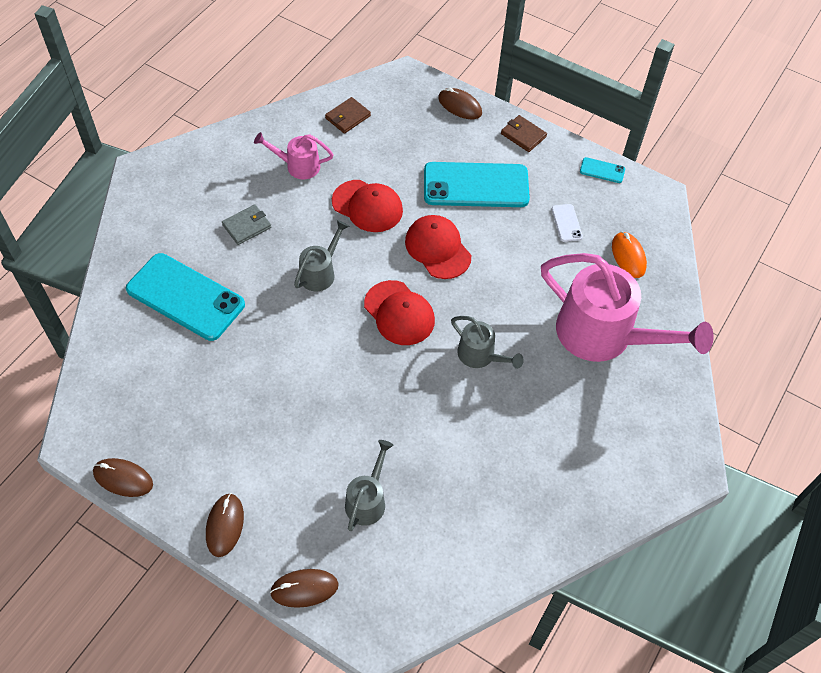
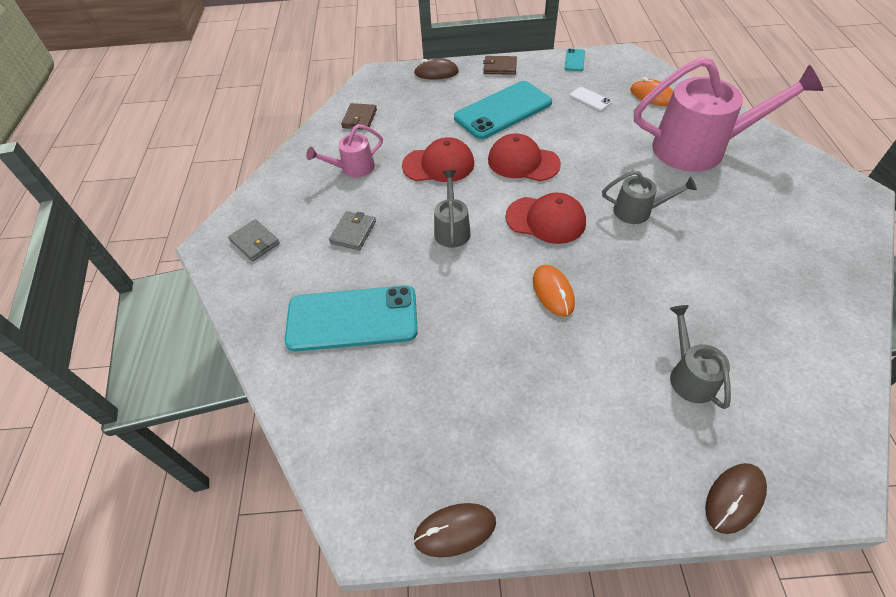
camera: 30 degrees left, 5 degrees down
brown mouse [206,493,244,557] -> none
turquoise phone [580,157,625,183] -> turquoise phone turned 60 degrees counterclockwise [564,49,585,71]
none -> grey wallet [228,219,280,261]
none -> orange mouse [533,265,575,317]

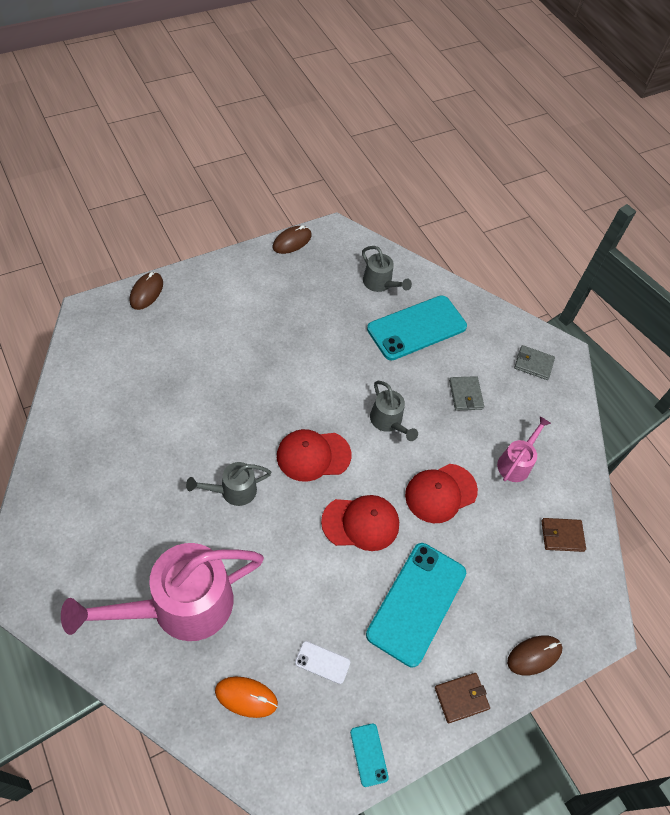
camera: 145 degrees right, 5 degrees up
brown wallet [341,103,377,130] -> brown wallet turned 75 degrees counterclockwise [541,518,586,552]
orange mouse [533,265,575,317] -> none
grey watering can [670,305,731,409] -> grey watering can moved to [362,246,412,292]

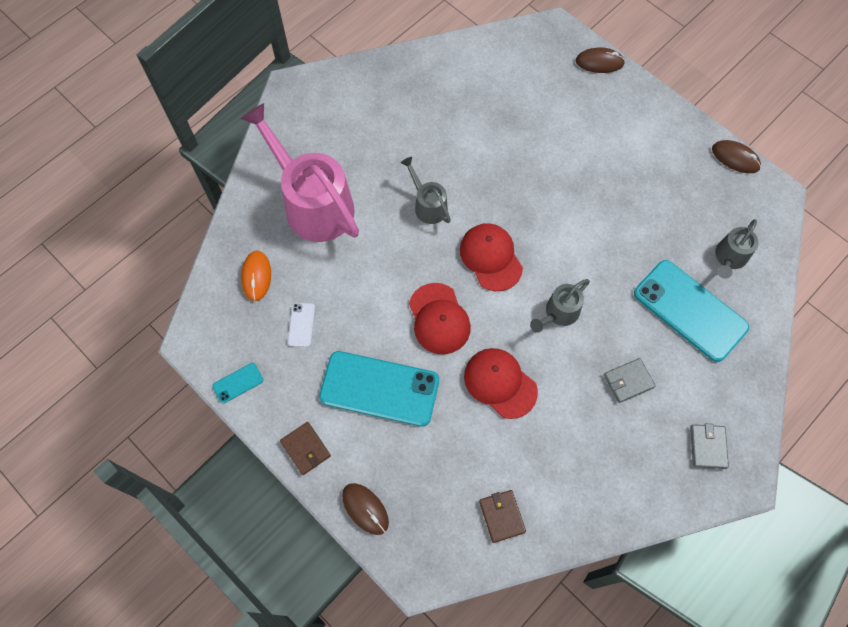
camera: 80 degrees right, 10 degrees up
pink watering can [497,416,551,482] -> none

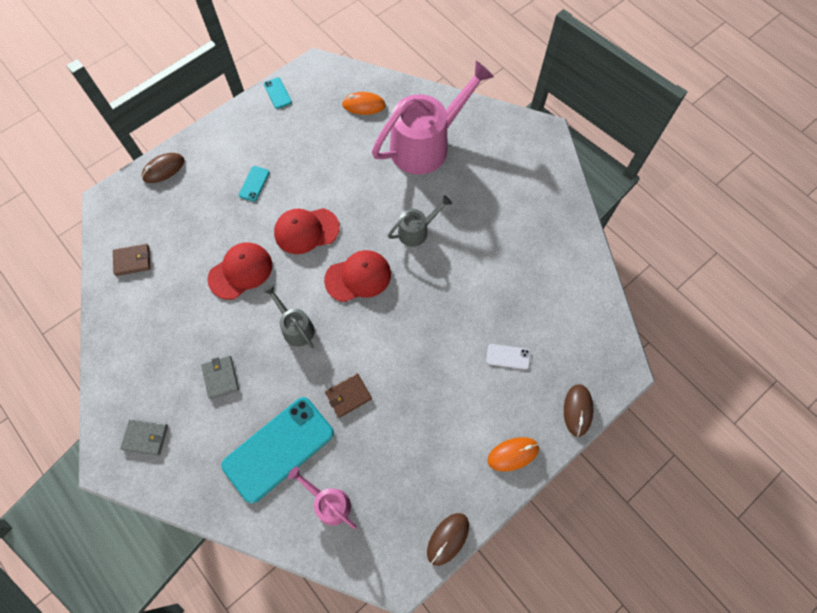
camera: 95 degrees right, 0 degrees up
brown wallet [280,422,331,475] -> brown wallet moved to [325,373,372,418]
white phone [288,303,315,347] -> white phone moved to [487,344,530,370]
turquoise phone [319,351,439,427] -> turquoise phone [239,166,270,201], size x0.42
grey watering can [715,219,759,279] -> pink watering can [288,467,357,529]
none -> orange mouse [487,437,539,472]

